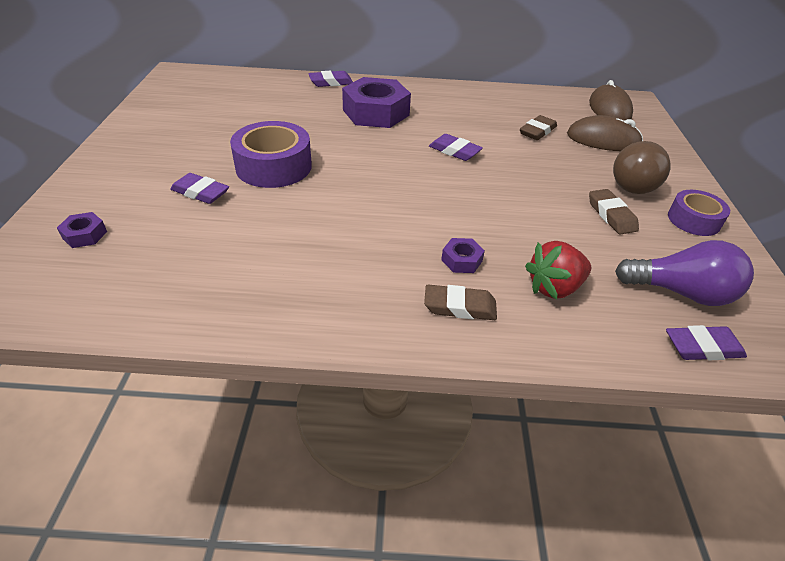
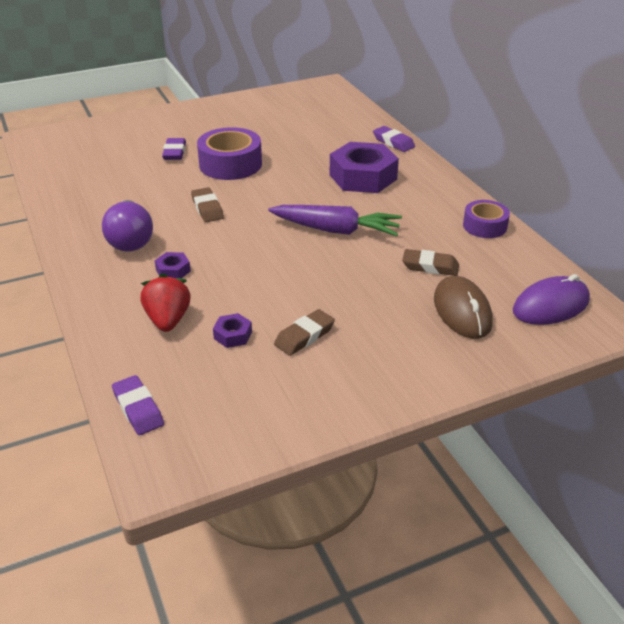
camera: 65 degrees right, 5 degrees down
purple nut [57,212,107,248] -> purple nut moved to [213,313,252,348]
brown eraser [424,285,497,320] -> brown eraser moved to [191,187,224,222]
purple eraser [429,134,483,161] -> purple carrot [268,205,402,236]
red strawberry [525,241,591,300] -> red strawberry turned 45 degrees clockwise [141,273,191,332]
brown mouse [589,80,633,120] -> purple mouse [513,274,590,325]
brown light bulb [613,141,671,194] -> none
purple light bulb [615,240,754,306] -> purple light bulb moved to [102,200,153,252]
purple tape [668,190,730,236] -> purple tape moved to [463,200,510,238]

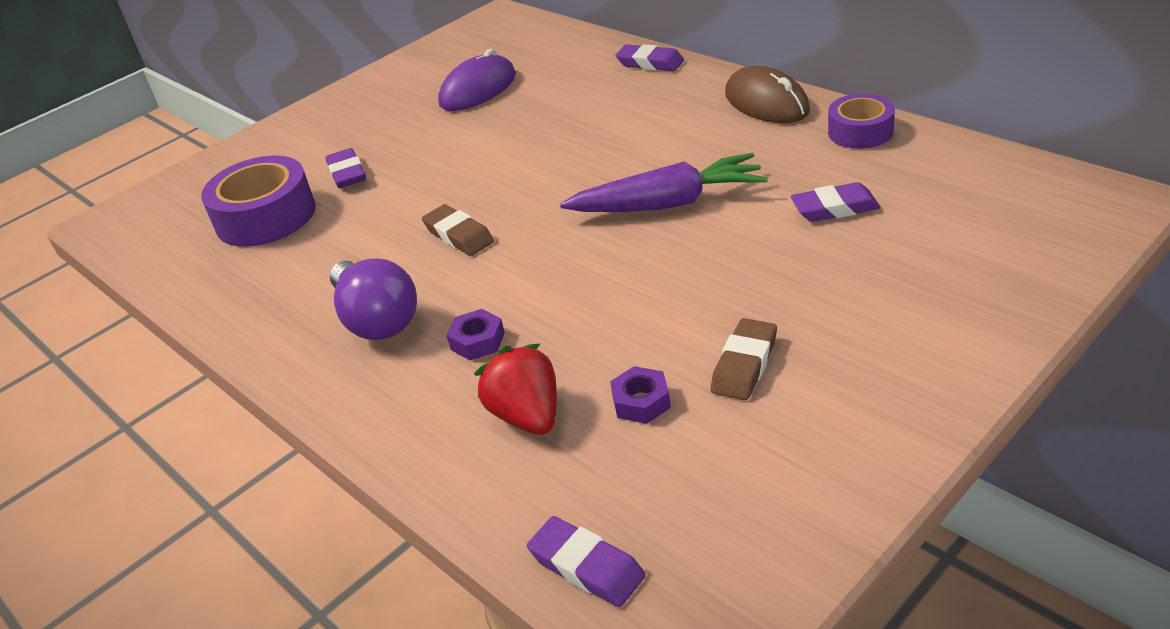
camera: 15 degrees left, 0 degrees up
purple tape [197,127,262,180] -> purple tape moved to [201,156,316,247]
purple nut [330,142,399,193] -> none
brown eraser [402,249,459,276] -> purple eraser [791,182,880,222]
brown mouse [434,276,493,339] -> brown mouse moved to [725,66,810,123]
purple mouse [513,274,590,325] -> purple mouse moved to [438,49,516,111]

